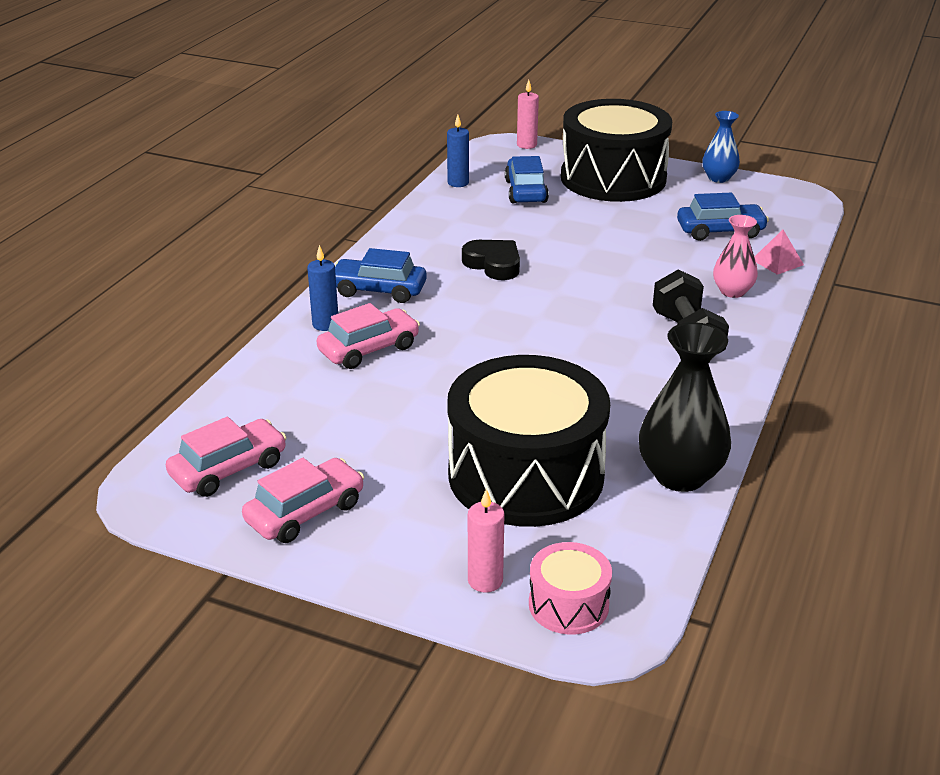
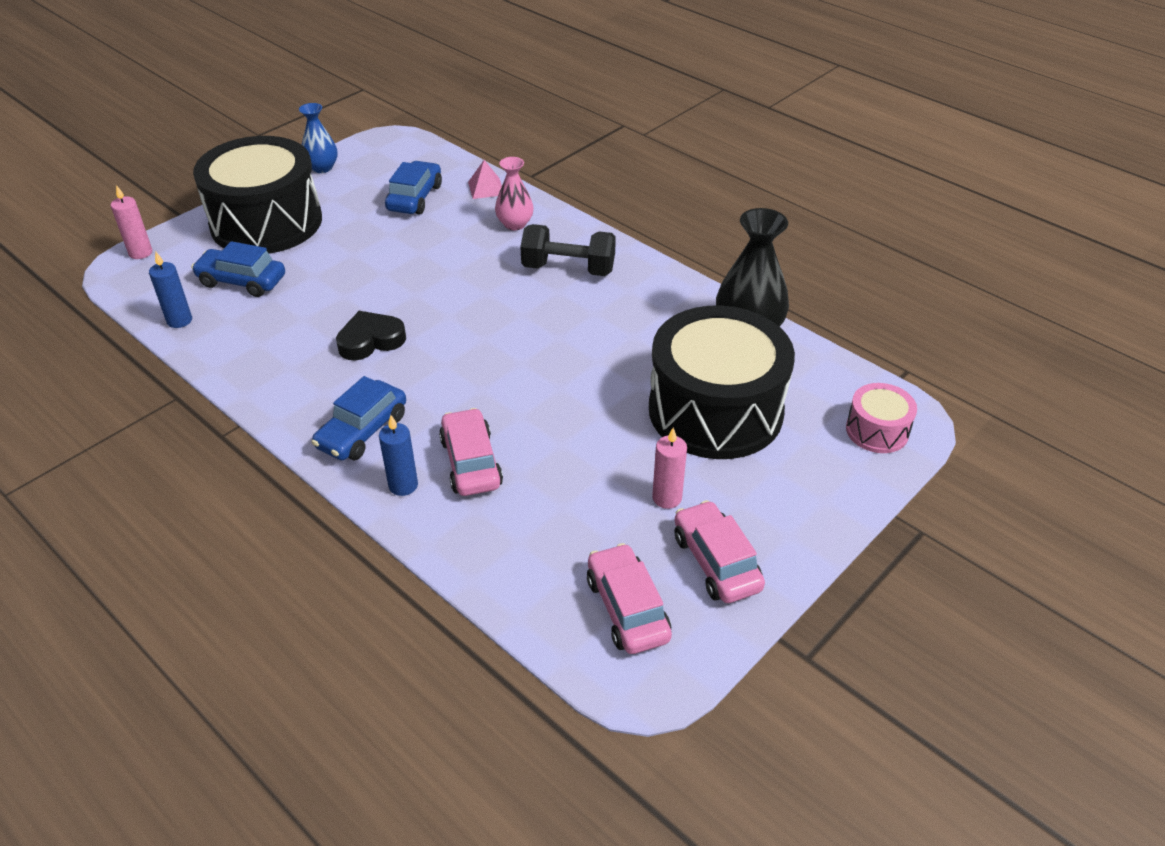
camera: 70 degrees left, 10 degrees up
pink candle [468,489,505,593] -> pink candle moved to [652,427,687,509]

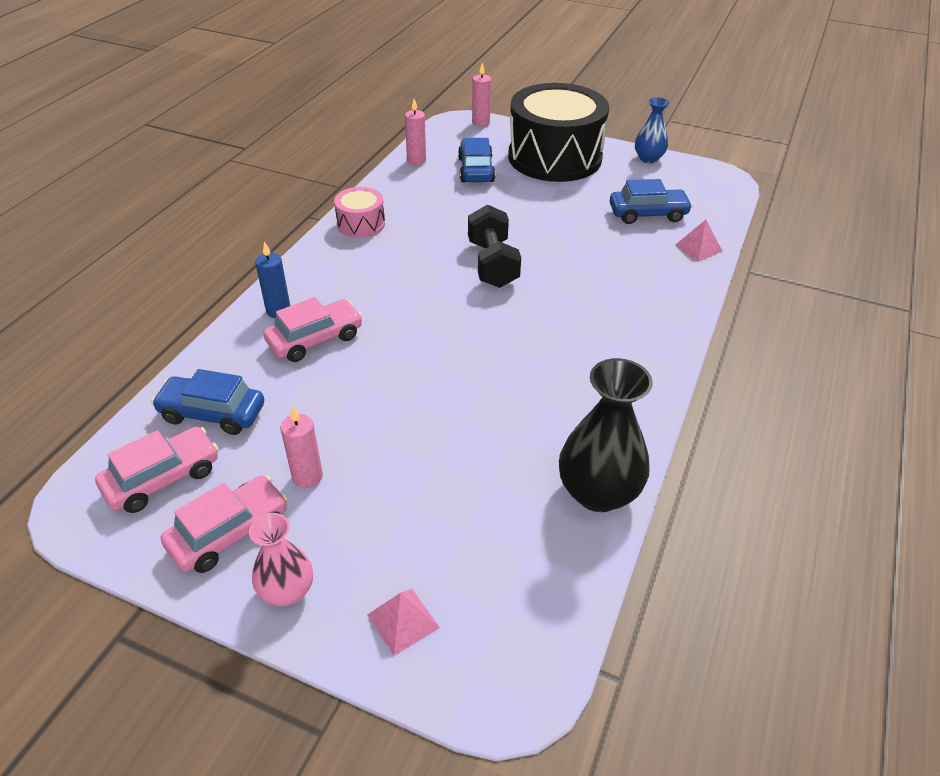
camera: 70 degrees right, 0 degrees up
blue candle [149,252,192,328] -> pink candle [405,99,426,165]
blue car [311,376,406,460] -> blue car moved to [151,369,264,435]
black heart [336,311,406,361] -> none
pink vase [495,157,533,230] -> pink vase moved to [249,513,313,606]
black dumbbell [520,224,616,276] -> black dumbbell moved to [468,204,521,288]
black drum [649,305,795,459] -> none
pink drum [846,383,917,453] -> pink drum moved to [334,187,385,238]
none -> pink pyramid [367,589,440,656]

